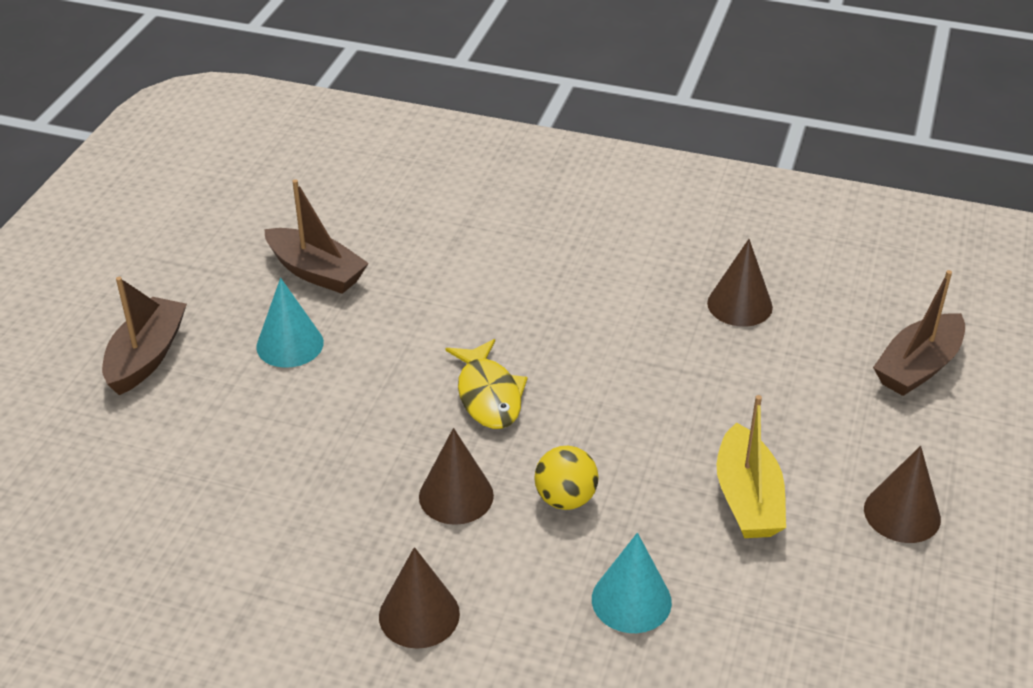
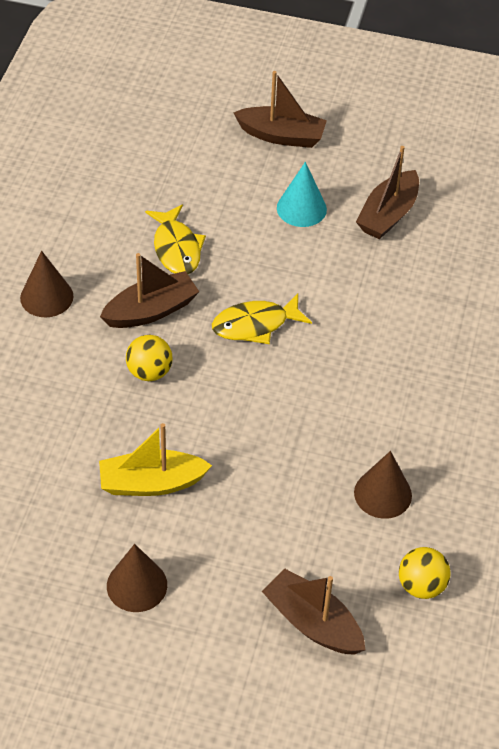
camera: 85 degrees right, 10 degrees up
brown cone [419,428,494,525] -> brown boat [100,253,199,328]
turquoise cone [592,533,672,633] -> none
none -> yellow fish [145,204,206,274]
none -> yellow ball [399,547,451,599]

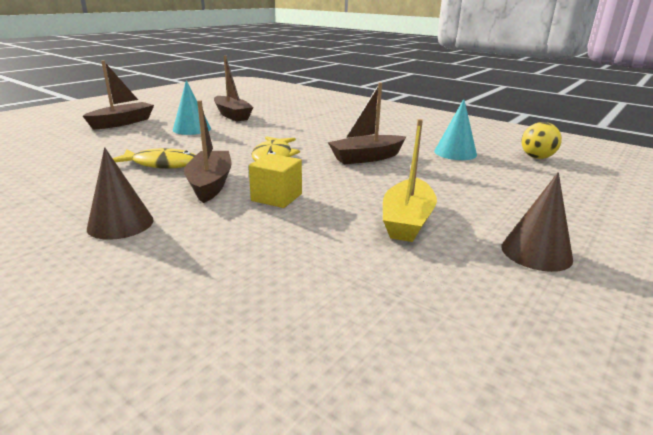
camera: 65 degrees left, 25 degrees down
yellow ball [126,335,173,381] -> yellow cube [249,154,302,208]
brown boat [262,568,366,655] -> brown boat moved to [328,82,406,164]
brown cone [354,451,412,519] -> turquoise cone [434,99,477,160]

